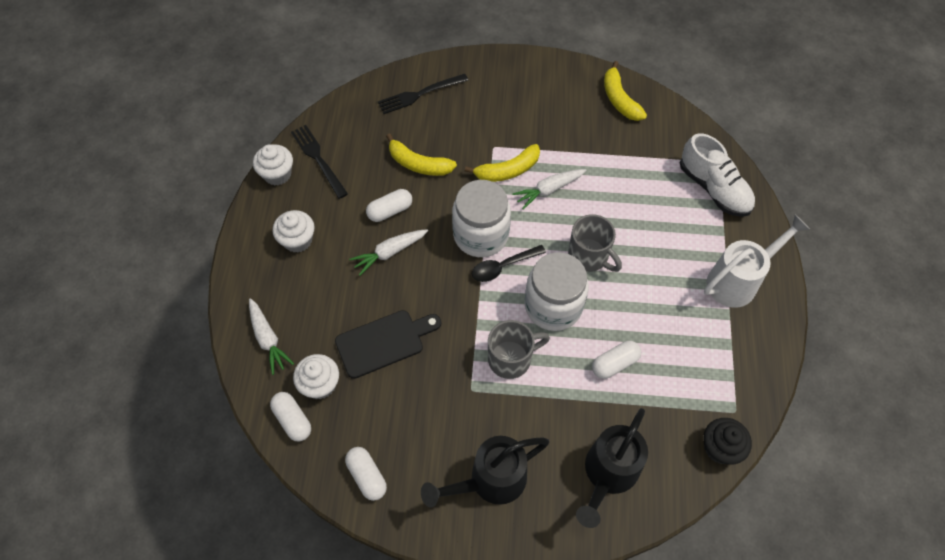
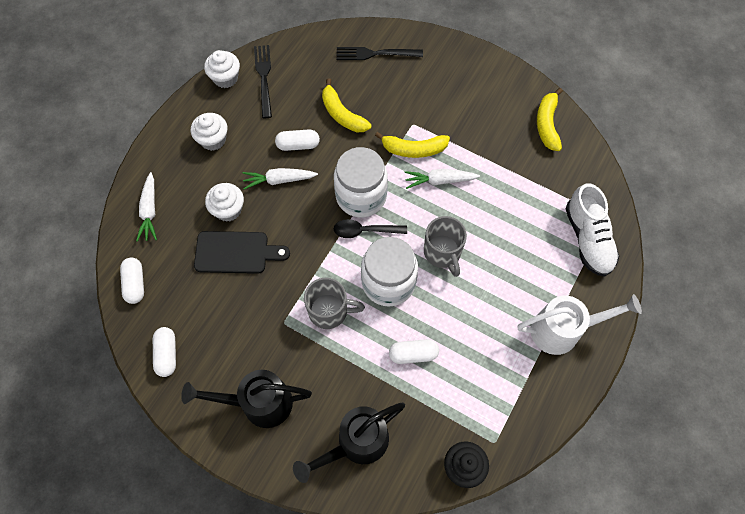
camera: 25 degrees right, 5 degrees up
white cupcake [293,354,339,399] -> white cupcake moved to [205,183,244,222]

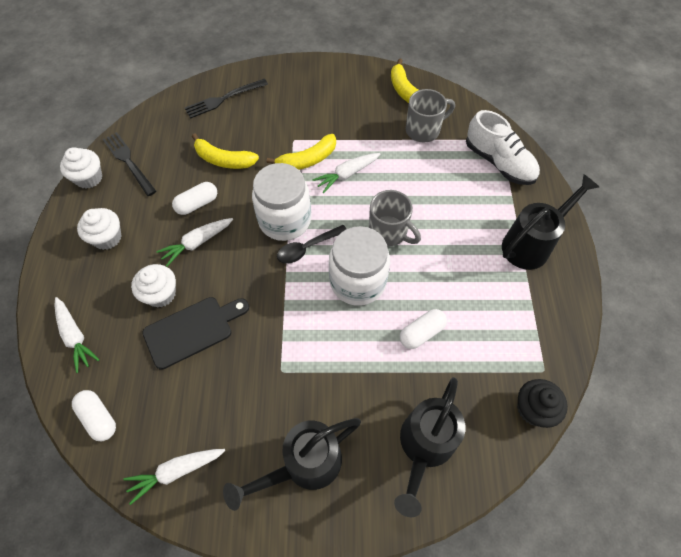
camera: 30 degrees left, 5 degrees down
white capsule [153,327,176,377] -> white carrot [123,449,225,505]
grey mug [304,278,365,329] -> grey mug moved to [406,89,455,142]
white watering can [518,294,642,355] -> black watering can [502,174,599,270]

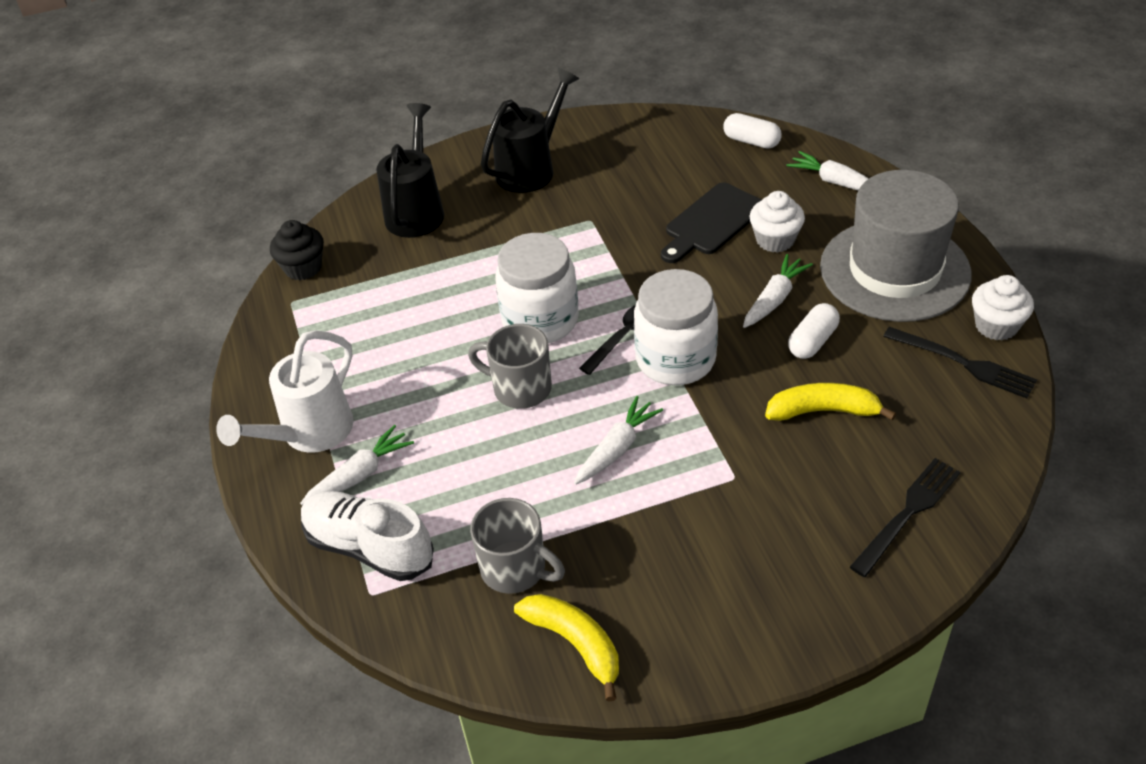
camera: 165 degrees right, 15 degrees down
white cupcake [77,208,122,250] -> grey hat [820,170,972,322]
white carrot [123,449,225,505] -> white carrot moved to [300,425,414,505]
yellow banana [266,134,336,170] -> none
white capsule [400,309,447,349] -> none
grey mug [406,89,455,142] -> grey mug turned 105 degrees counterclockwise [470,498,565,594]
black watering can [502,174,599,270] -> white watering can [216,330,354,453]

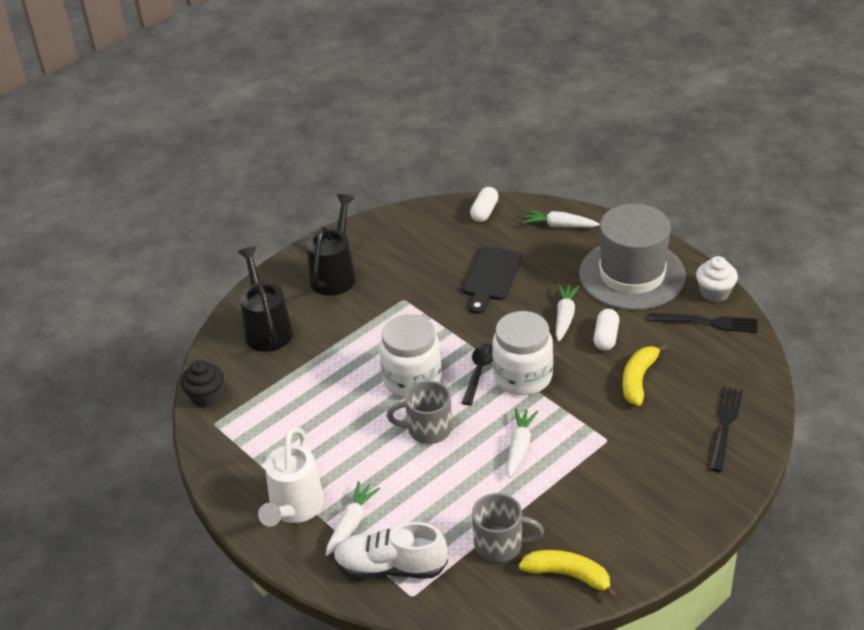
camera: 25 degrees left, 5 degrees down
white capsule [723,113,782,149] -> white capsule turned 75 degrees counterclockwise [470,187,499,222]
white cupcake [749,191,805,253] -> none
yellow banana [765,383,896,421] -> yellow banana turned 45 degrees counterclockwise [622,344,668,406]

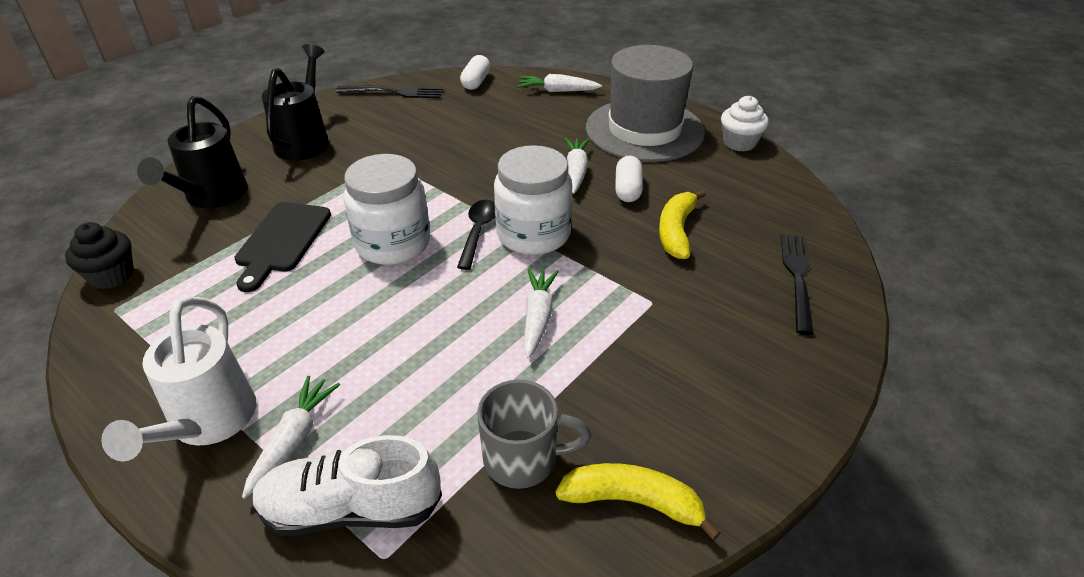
camera: 10 degrees left, 0 degrees up
black watering can [238,247,293,352] -> black watering can turned 150 degrees counterclockwise [137,96,248,208]
grey mug [387,381,452,444] -> none
black cutting board [462,246,522,314] -> black cutting board moved to [234,202,331,292]
black fork [650,313,758,333] -> black fork moved to [336,85,443,98]

